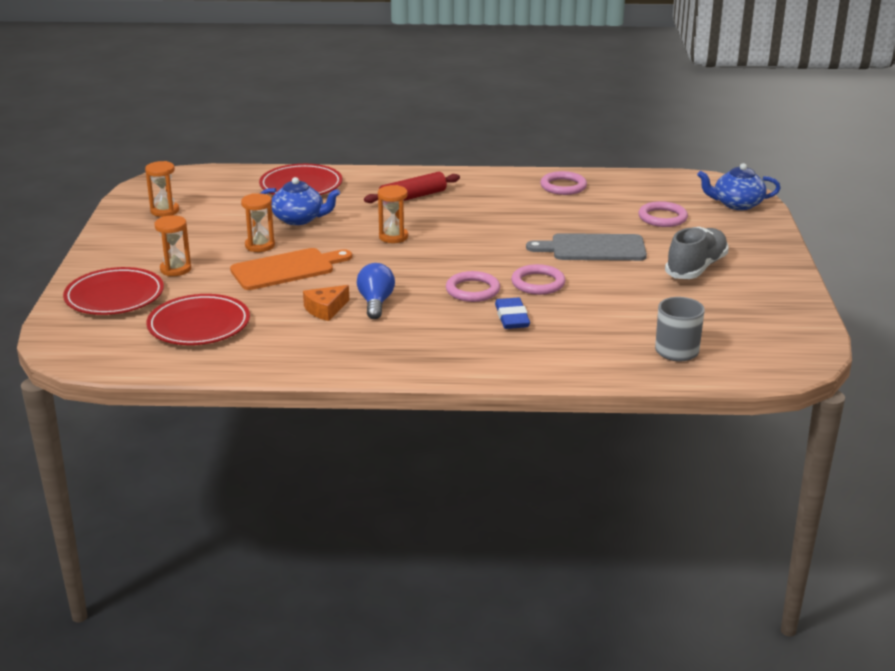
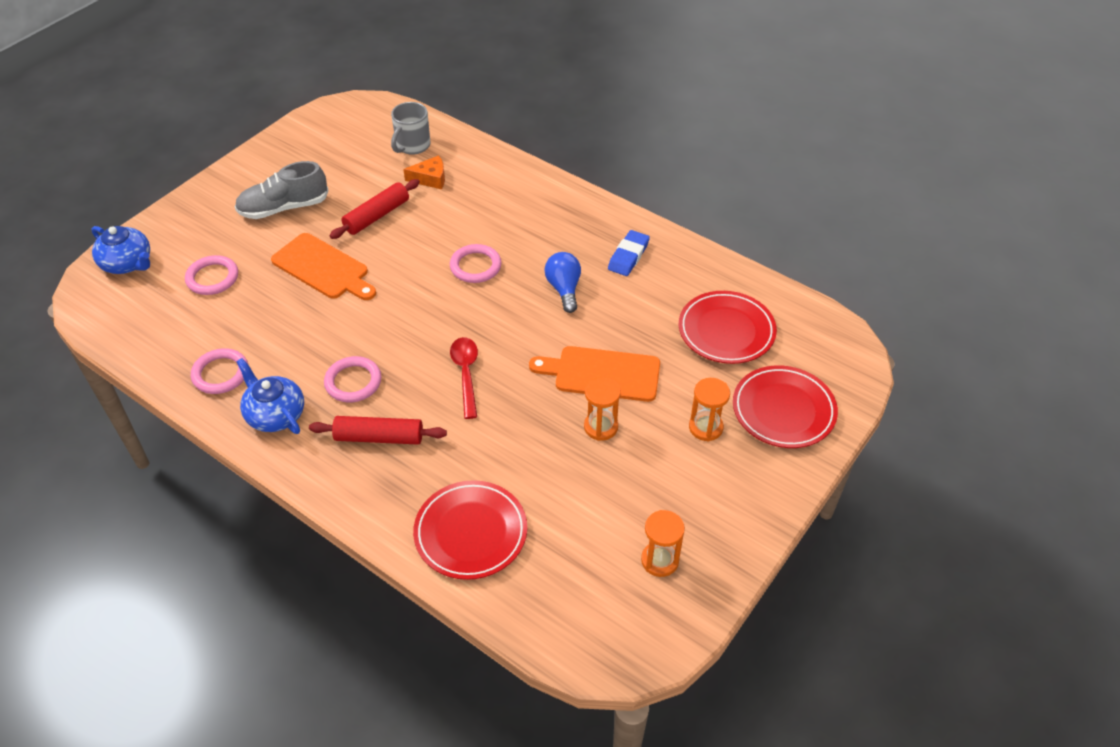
camera: 145 degrees left, 20 degrees up
blue teapot [260,177,340,225] -> blue teapot moved to [237,358,304,434]
orange cheese [303,285,349,321] -> orange cheese moved to [403,155,445,189]
blue light bulb [357,263,395,319] -> blue light bulb turned 135 degrees clockwise [544,252,581,313]
orange hourglass [378,185,408,243] -> red spoon [450,337,478,419]
blue eraser [495,298,530,329] -> blue eraser moved to [608,230,650,276]
pink ring [511,264,565,295] -> pink ring moved to [324,356,381,402]
grey cutting board [526,233,647,261] -> orange cutting board [271,233,376,300]
none -> red rolling pin [329,179,420,239]

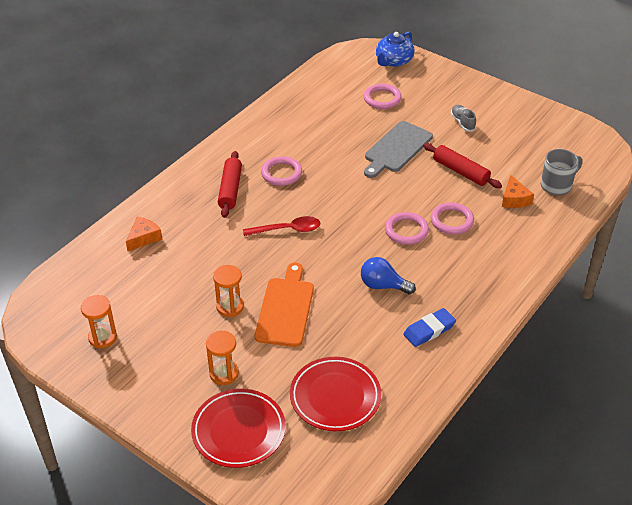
camera: 90 degrees right, 5 degrees down
pink ring [191,348,248,394] -> pink ring moved to [431,203,474,235]
grey shoe [235,161,329,219] -> grey shoe [451,105,476,132], size x0.55
blue teapot [237,358,304,434] -> none
orange cutting board [271,233,376,300] -> grey cutting board [364,121,433,178]
grey mug [391,102,430,155] -> grey mug turned 120 degrees clockwise [541,149,583,195]
red plate [413,480,527,580] -> orange cheese [126,217,162,252]
blue light bulb [544,252,581,313] -> blue light bulb turned 150 degrees counterclockwise [361,257,416,294]
blue eraser [608,230,650,276] -> blue eraser turned 60 degrees counterclockwise [403,308,456,347]

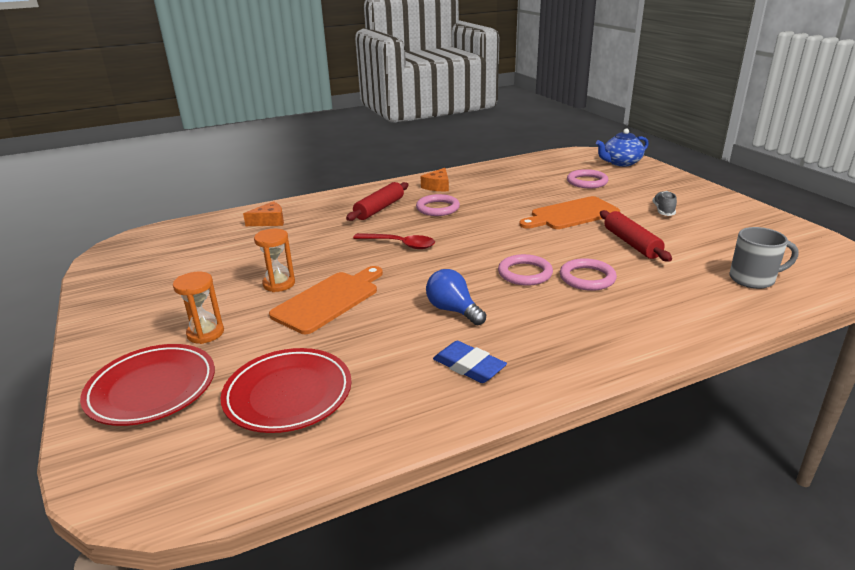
camera: 30 degrees right, 15 degrees down
orange hourglass [81,295,117,348] -> none
grey cutting board [364,121,433,178] -> orange cutting board [519,196,620,229]
blue eraser [403,308,456,347] -> blue eraser turned 45 degrees clockwise [433,341,507,383]
orange cheese [502,175,534,208] -> orange cheese moved to [421,168,449,191]

